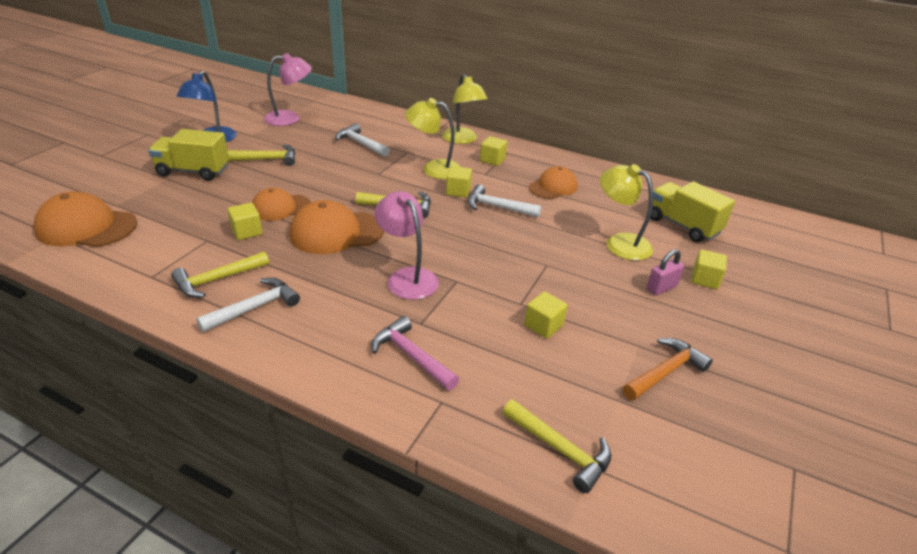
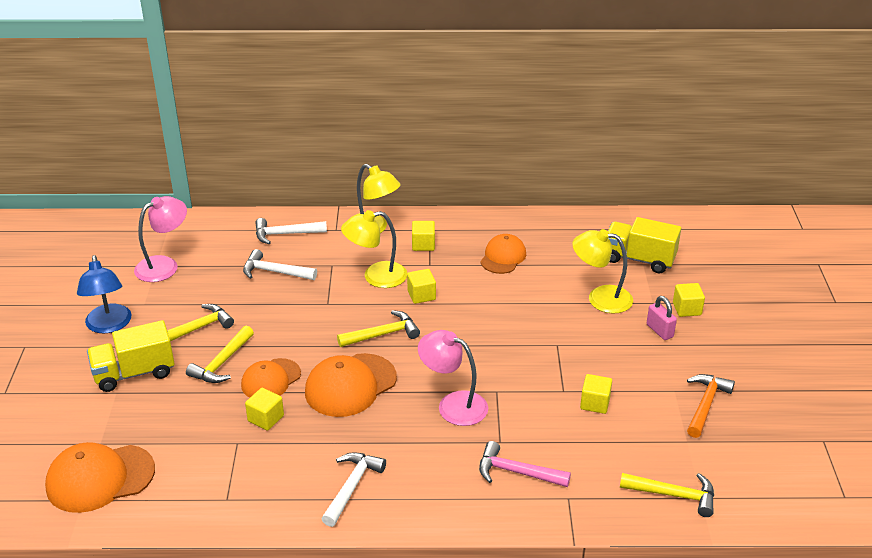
camera: 25 degrees left, 0 degrees up
yellow hammer [171,251,269,298] -> yellow hammer moved to [186,325,254,383]
white hammer [468,184,542,218] -> white hammer moved to [255,218,327,244]
pink padlock [646,249,684,296] -> pink padlock turned 60 degrees counterclockwise [647,296,677,340]

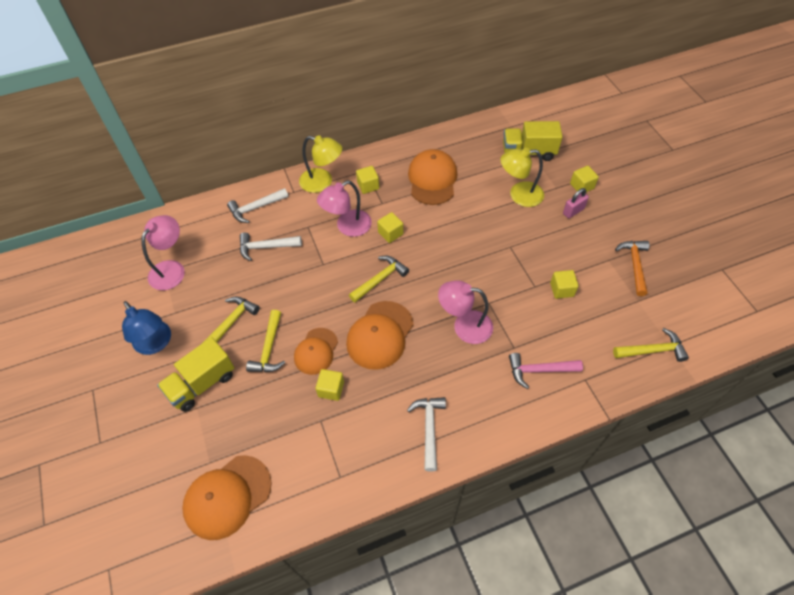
camera: 20 degrees left, 20 degrees up
yellow lamp [341,210,407,288] -> pink lamp [317,181,372,237]
orange cap [480,234,526,274] -> orange cap [408,149,457,205], size x1.52
pink padlock [647,296,677,340] -> pink padlock turned 75 degrees counterclockwise [563,188,589,218]

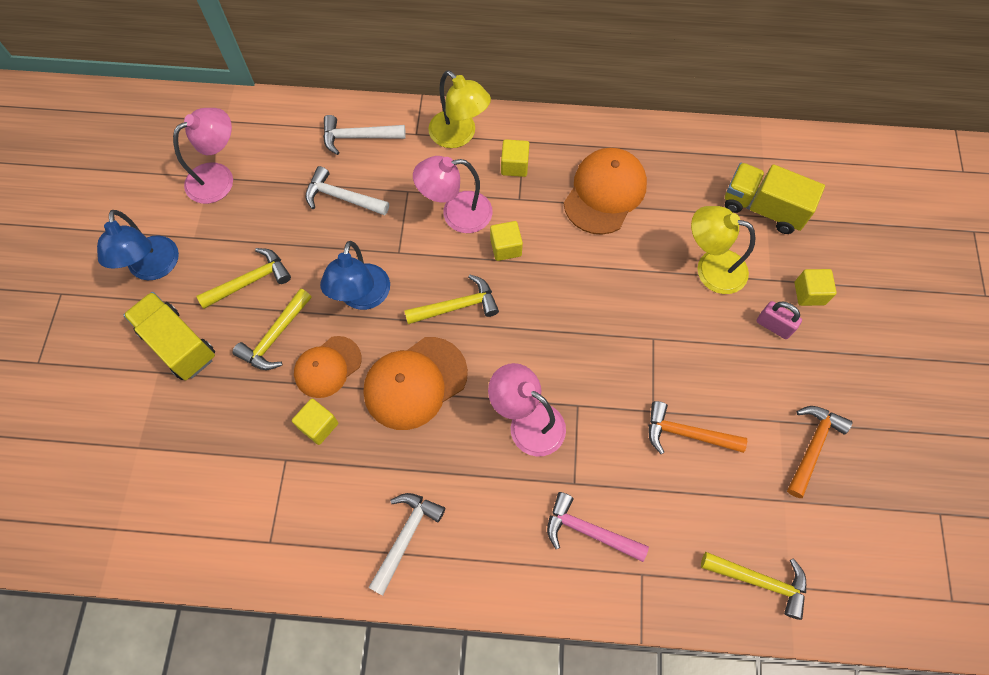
camera: 25 degrees right, 10 degrees up
yellow truck [157,337,235,412] -> yellow truck turned 60 degrees clockwise [123,292,215,380]
orange cap [182,455,272,540] -> none
yellow cube [550,270,579,299] -> orange hammer [649,401,747,454]
pink padlock [563,188,589,218] -> pink padlock turned 45 degrees clockwise [757,301,802,339]
none -> blue lamp [320,241,390,310]

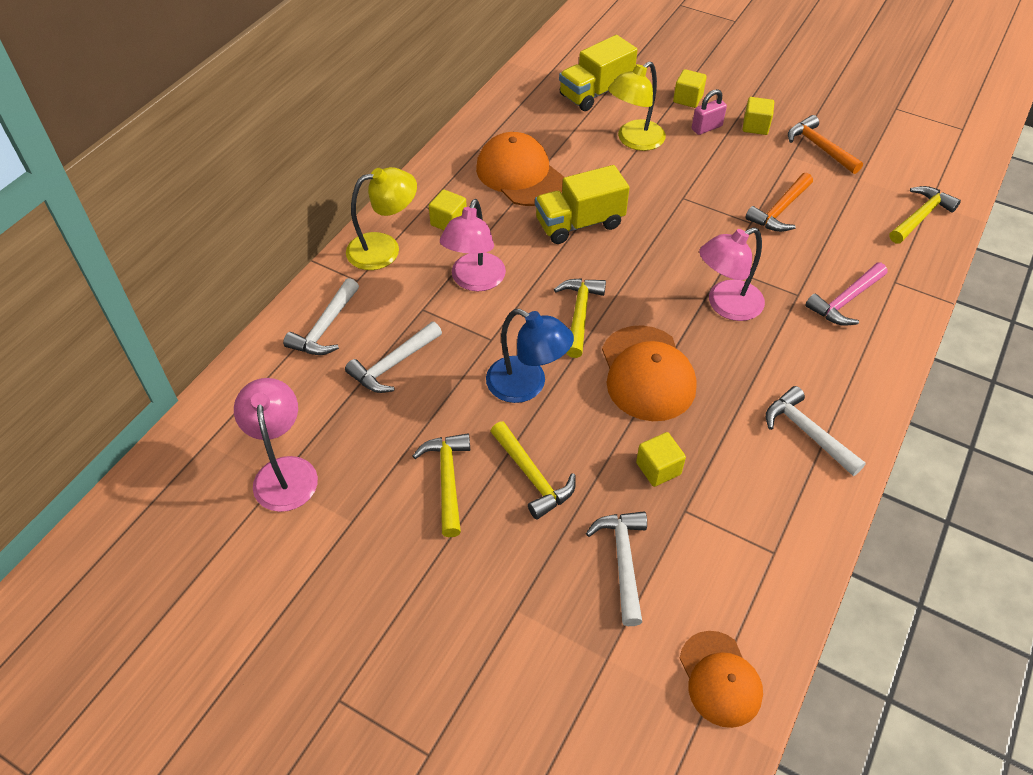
camera: 65 degrees left, 15 degrees down
blue lamp [97,210,179,280] -> none
yellow truck [123,292,215,380] -> yellow truck moved to [535,165,630,244]
orange cap [294,336,362,398] -> orange cap moved to [680,631,763,728]
yellow cube [490,221,523,261] -> yellow cube moved to [743,97,774,135]
none -> white hammer [586,511,647,626]

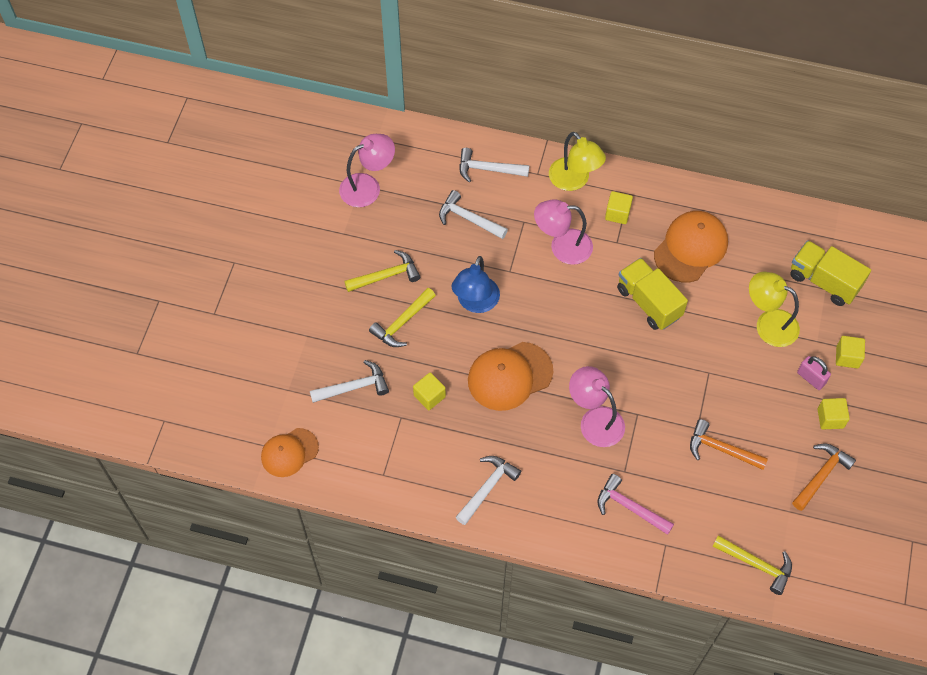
camera: 75 degrees right, 10 degrees up
yellow hammer [554,278,606,358] -> none

